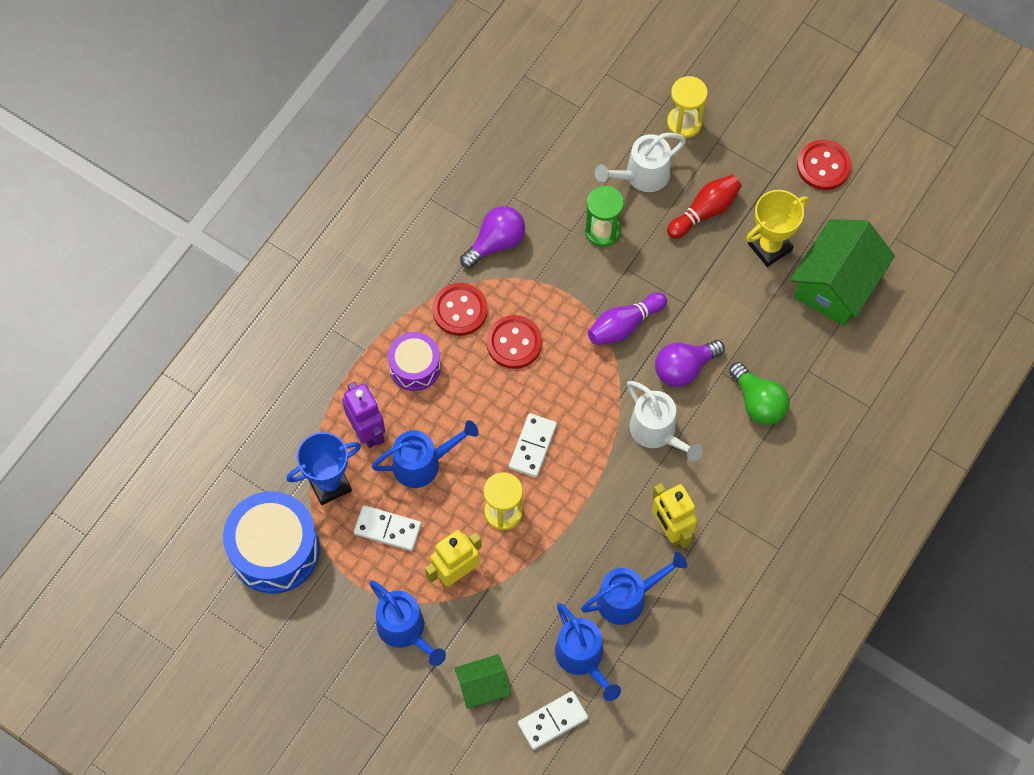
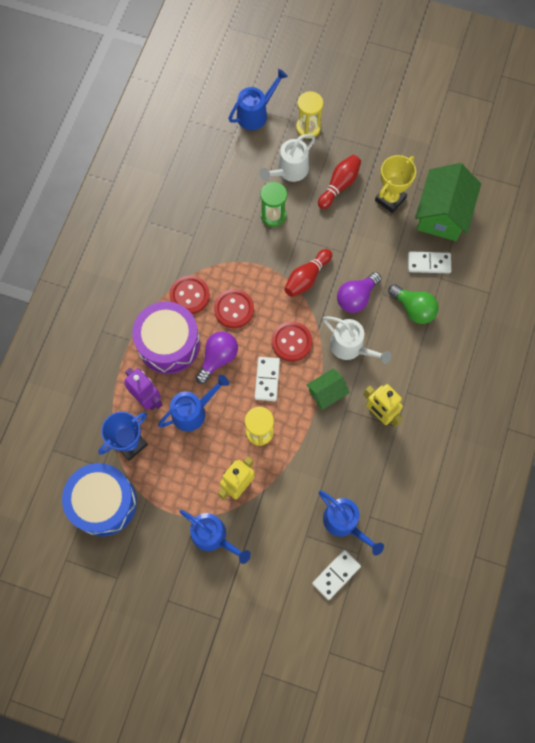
camera: 15 degrees left, 5 degrees up
white domino [354,505,422,551] -> white domino moved to [408,251,451,273]
purple drum [388,332,441,391] -> purple drum [132,301,200,374], size x1.69
green house [454,654,511,708] -> green house moved to [306,368,350,410]
purple light bulb [460,206,525,268] -> purple light bulb moved to [195,332,238,384]
blue watering can [581,552,687,625] -> blue watering can moved to [228,69,288,130]
purple bowling pin [588,292,667,345] -> red bowling pin [284,249,332,297]
red button [797,140,852,190] -> red button moved to [272,322,312,361]

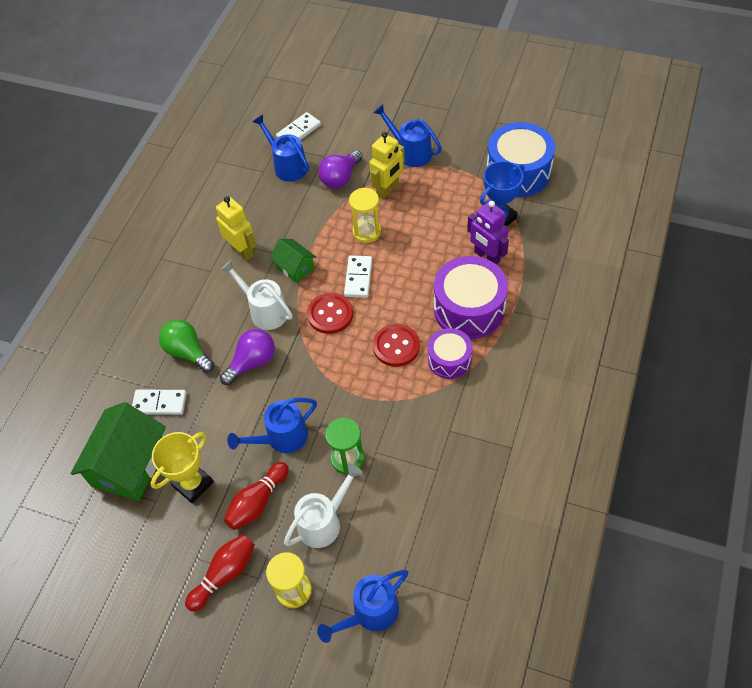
camera: 175 degrees left, 15 degrees down
blue watering can [158,375,229,432] -> blue watering can moved to [227,398,317,453]
red button [169,275,210,314] -> purple drum [428,328,472,379]
purple light bulb [195,332,238,384] -> purple light bulb moved to [318,150,362,189]
red bowling pin [284,249,332,297] -> red bowling pin moved to [185,534,255,612]
green house [306,368,350,410] -> green house turned 75 degrees clockwise [270,239,316,283]

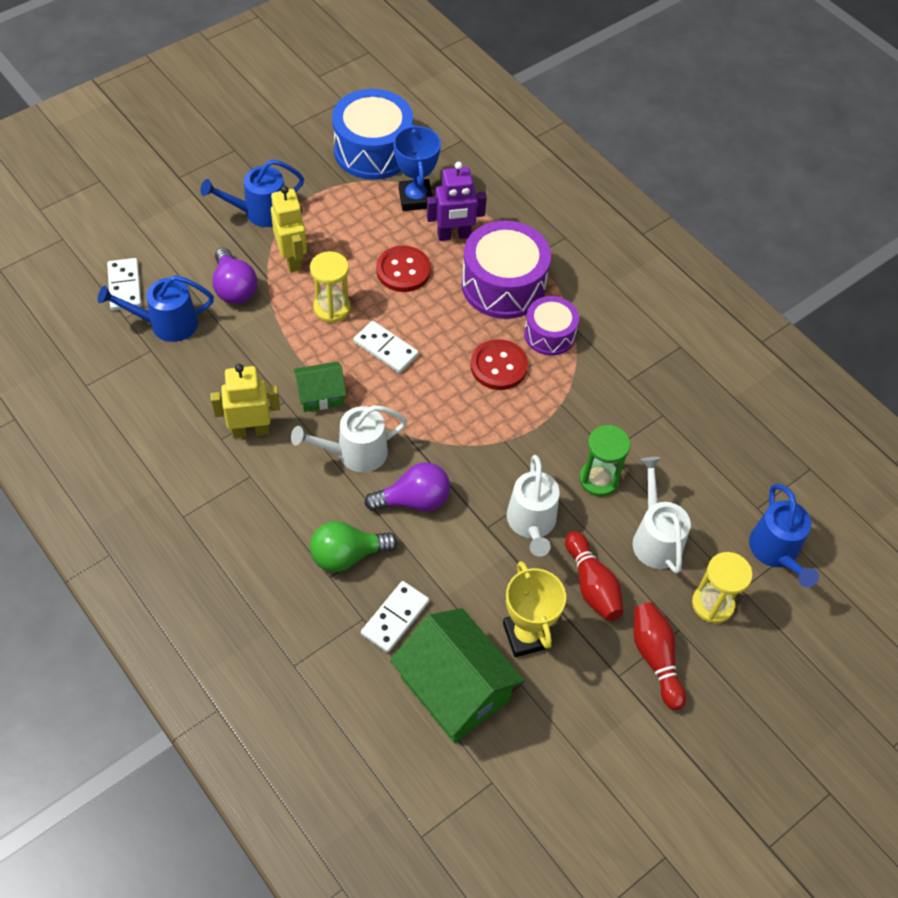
camera: 65 degrees left, 0 degrees up
purple light bulb [220,329,275,385] -> purple light bulb turned 90 degrees clockwise [365,462,450,512]
blue watering can [227,398,317,453] -> white watering can [507,455,560,557]
red button [307,293,353,334] -> red button moved to [376,246,431,292]

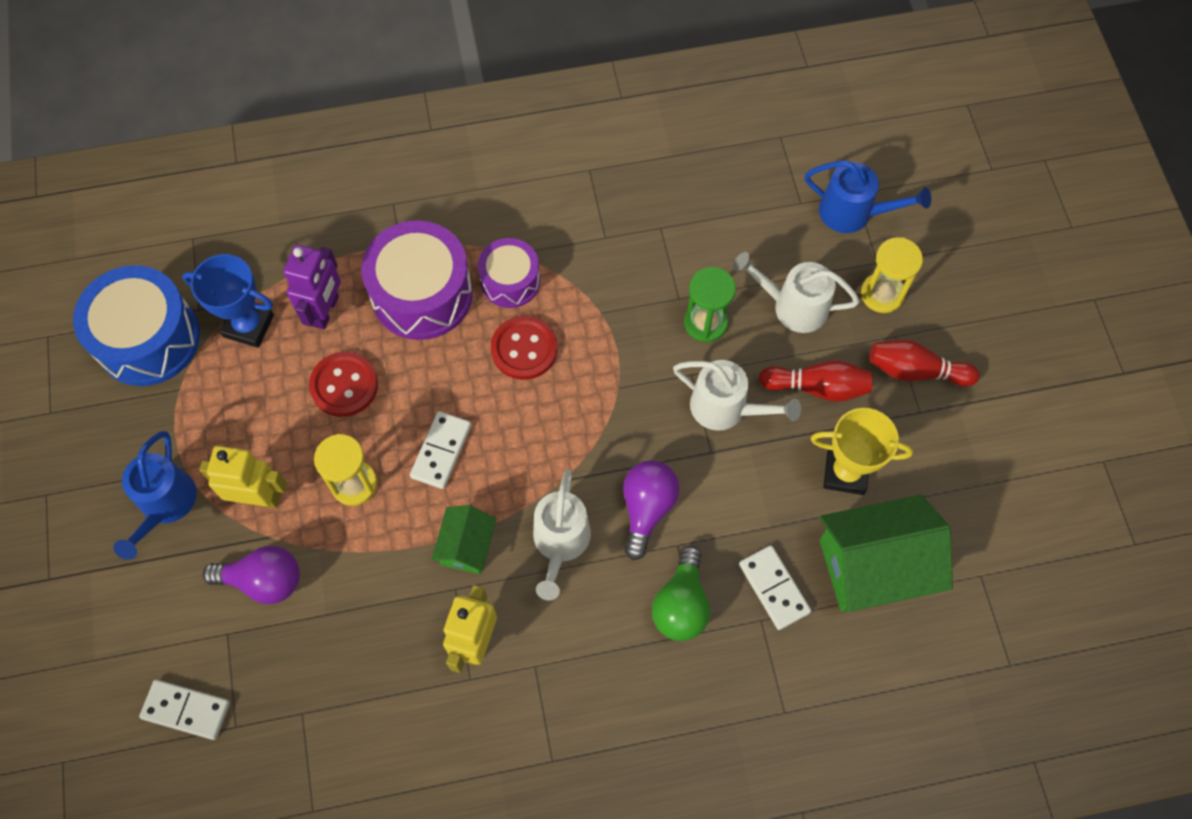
camera: 60 degrees left, 10 degrees up
blue watering can [98,275,214,342] -> none
white domino [353,321,419,373] -> white domino turned 45 degrees counterclockwise [410,411,471,489]

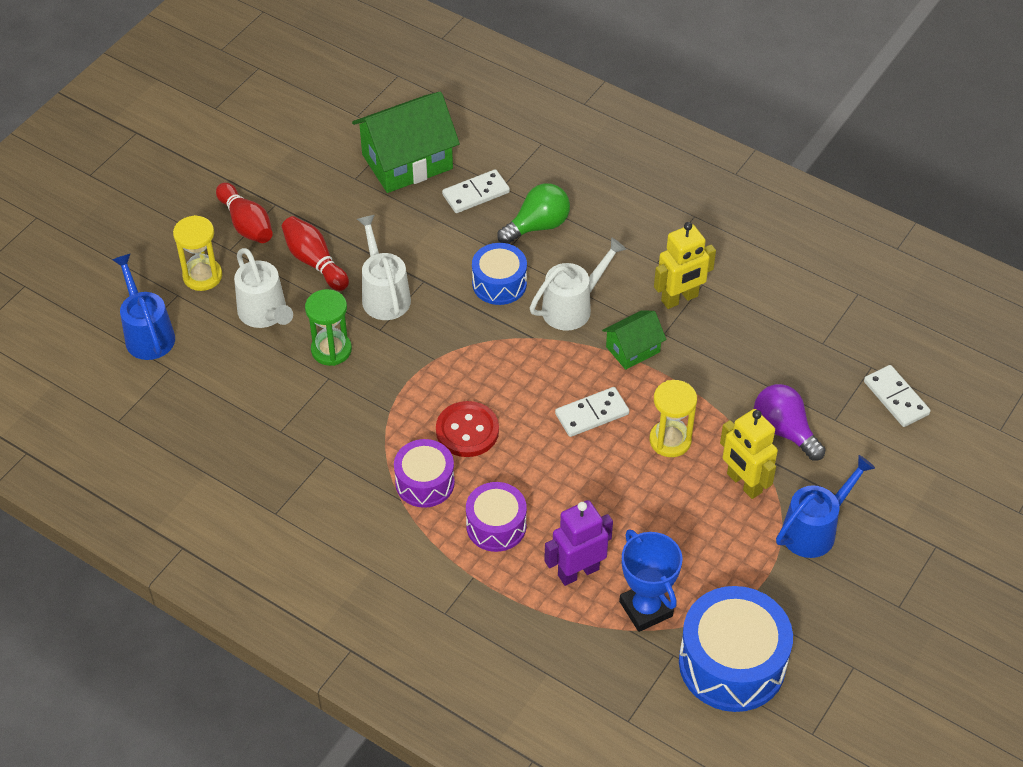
camera: 135 degrees left, 15 degrees down
red button [309,352,378,417] -> none
purple drum [361,220,473,340] -> purple drum [466,482,527,552], size x0.59
purple light bulb [623,460,680,560] -> blue drum [472,243,527,305]
white domino [739,545,811,630] -> white domino turned 45 degrees clockwise [442,169,510,213]
yellow trophy [810,408,913,495] -> none
green house [820,495,953,612] -> green house turned 60 degrees counterclockwise [352,92,460,193]

